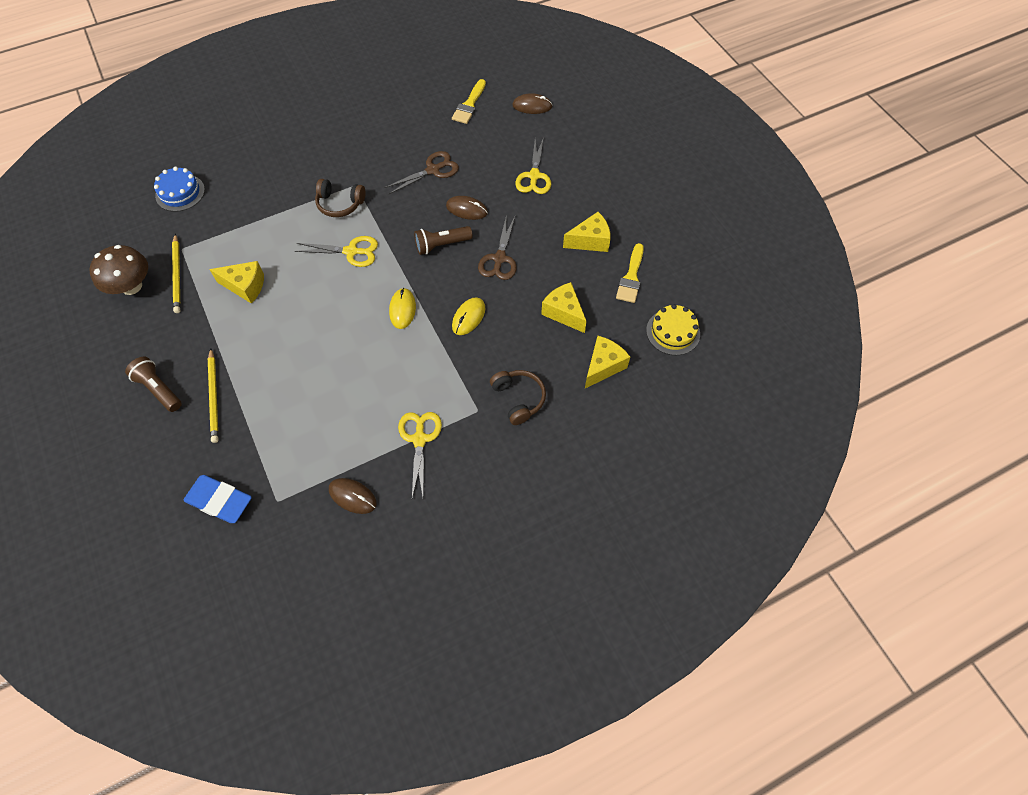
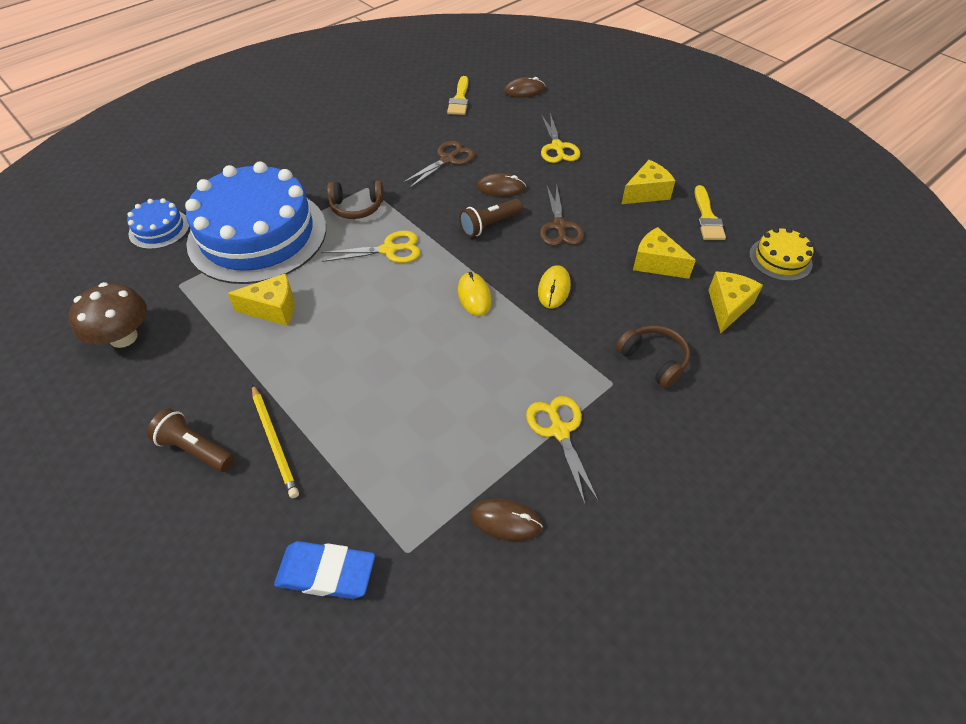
camera: 15 degrees left, 10 degrees down
yellow pencil [172,234,181,313] -> none
none -> blue cake [185,162,326,284]

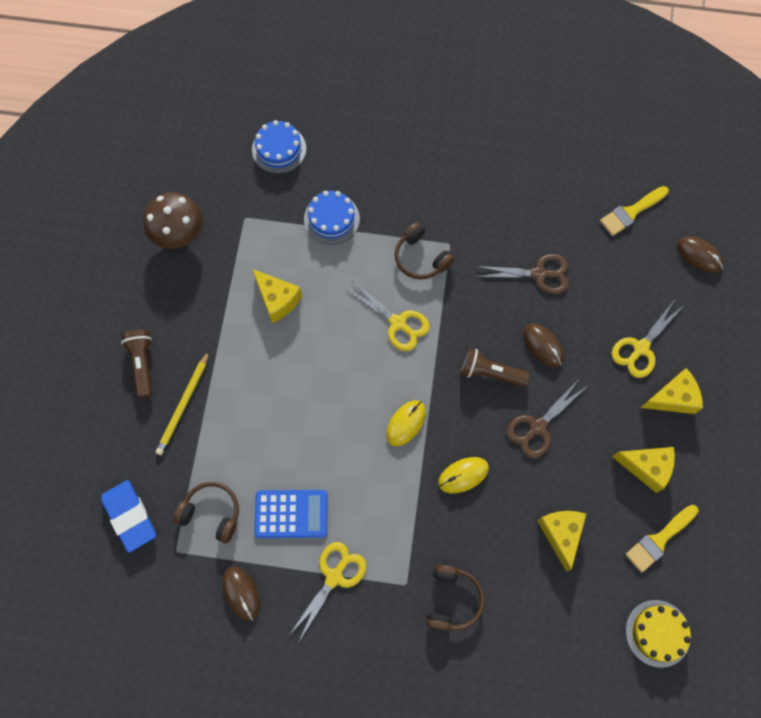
camera: 50 degrees right, 20 degrees up
blue cake [185,162,326,284] -> blue cake [304,191,360,245], size x0.43
yellow cheese [708,272,763,333] -> yellow cheese moved to [641,368,703,414]
none -> brown headphones [173,482,239,543]
none -> blue calculator [254,490,328,538]

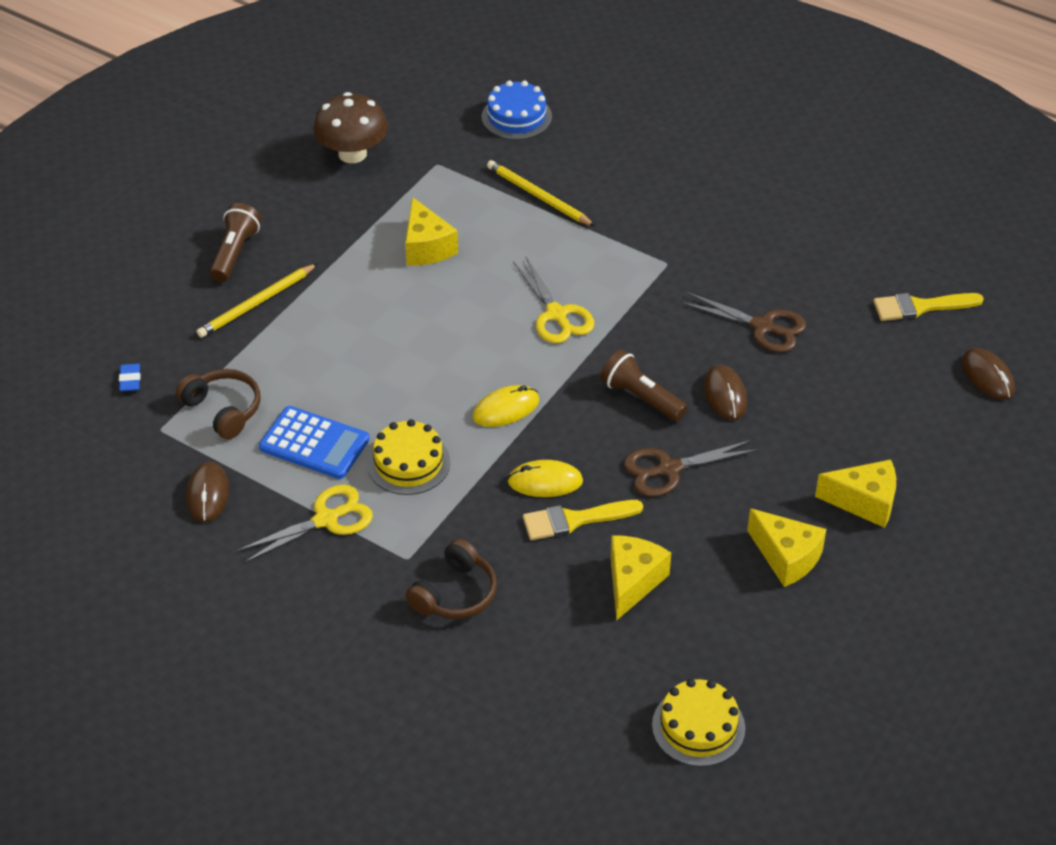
camera: 25 degrees right, 25 degrees down
blue eraser [101,480,156,553] -> blue eraser [119,363,140,391], size x0.46
blue cake [304,191,360,245] -> yellow pencil [487,160,595,226]
brown headphones [395,222,455,280] -> none
yellow scissors [612,301,684,378] -> none
yellow brush [626,505,699,573] -> yellow brush moved to [523,500,643,540]
none -> yellow cake [367,419,450,495]

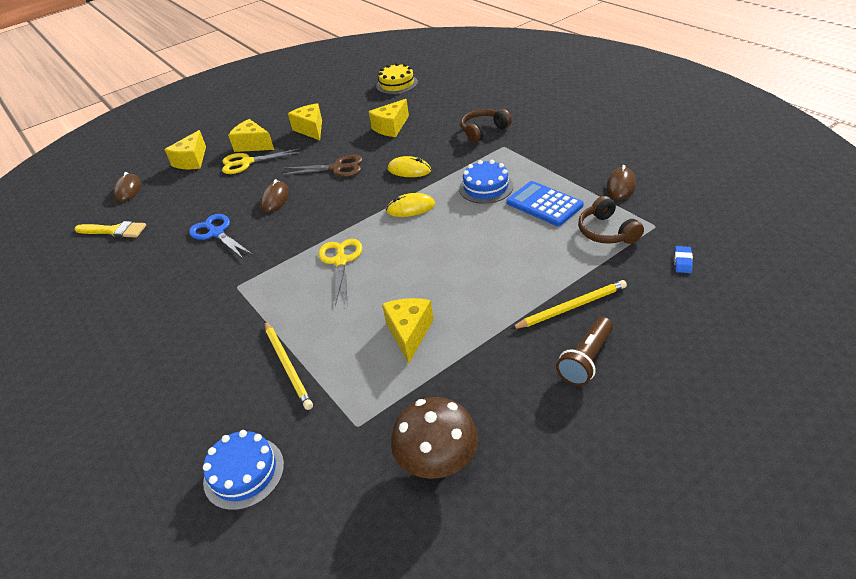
camera: 155 degrees left, 5 degrees down
yellow scissors [236,485,373,563] -> yellow scissors moved to [222,149,300,174]
yellow cake [367,419,450,495] -> blue cake [459,160,513,204]
yellow brush [523,500,643,540] -> none
brown flashlight [600,349,687,422] -> none
brown scissors [680,292,806,352] -> blue scissors [189,214,253,258]
none -> yellow cheese [164,130,206,169]

